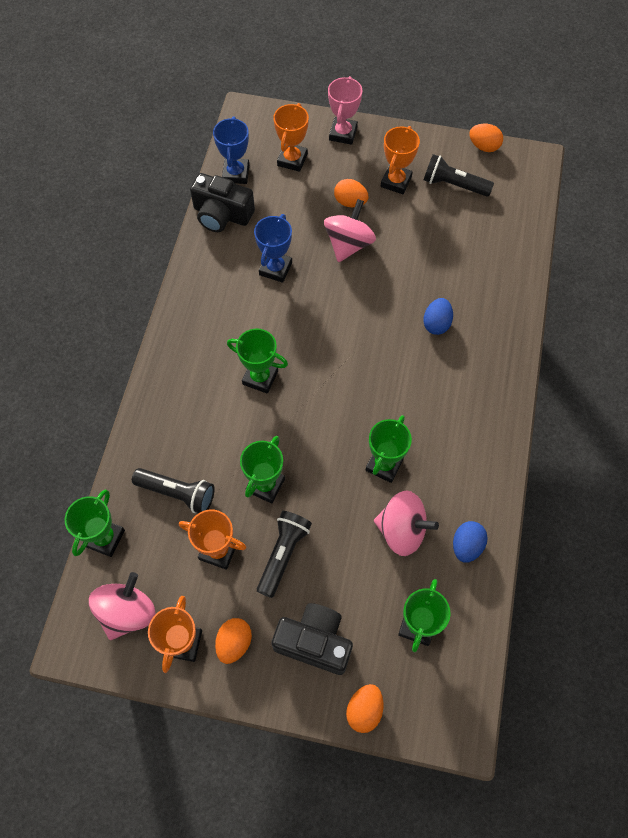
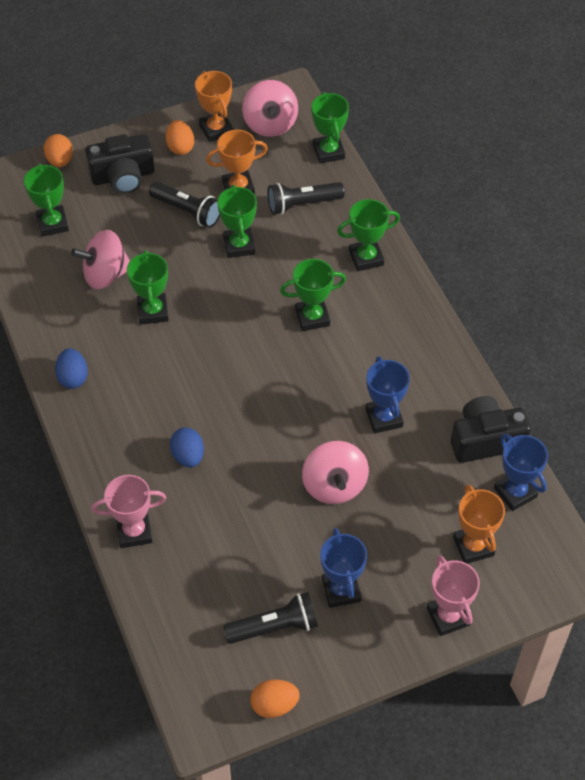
camera: 145 degrees right, 10 degrees down
black flashlight [257,511,312,598] -> black flashlight turned 45 degrees counterclockwise [149,182,220,228]
orange egg [334,179,369,207] -> none
orange trophy [381,126,420,194] -> blue trophy [320,528,367,608]
blue egg [453,521,487,563] -> blue egg moved to [55,348,88,389]
none -> pink trophy [92,475,166,548]
none -> green trophy [337,199,400,271]

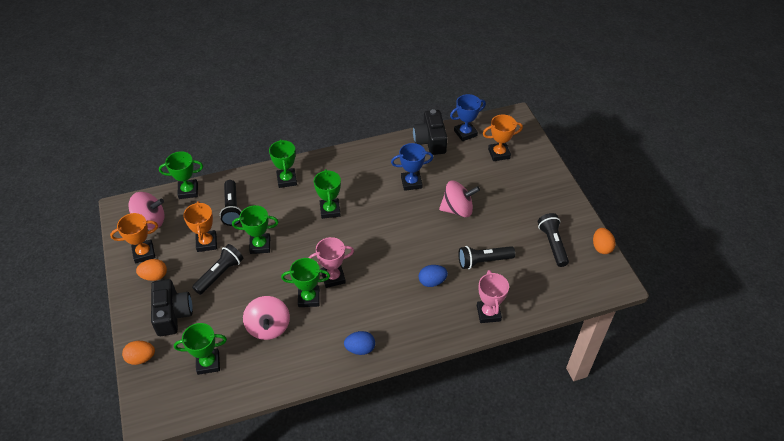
camera: 85 degrees left, 5 degrees down
blue trophy [320,528,367,608] -> none
pink trophy [427,555,480,636] -> pink trophy moved to [308,237,354,288]
none -> black flashlight [458,246,515,269]

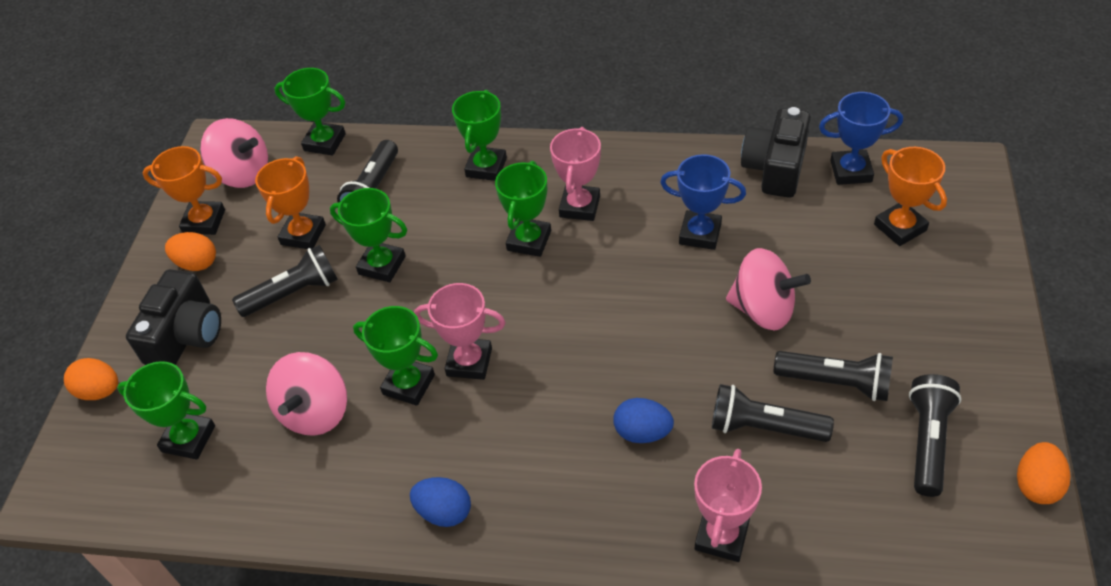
camera: 30 degrees right, 0 degrees up
orange trophy [483,114,523,161] -> orange trophy turned 45 degrees clockwise [874,147,947,246]
none -> pink trophy [550,127,601,221]
none -> black flashlight [774,351,893,401]

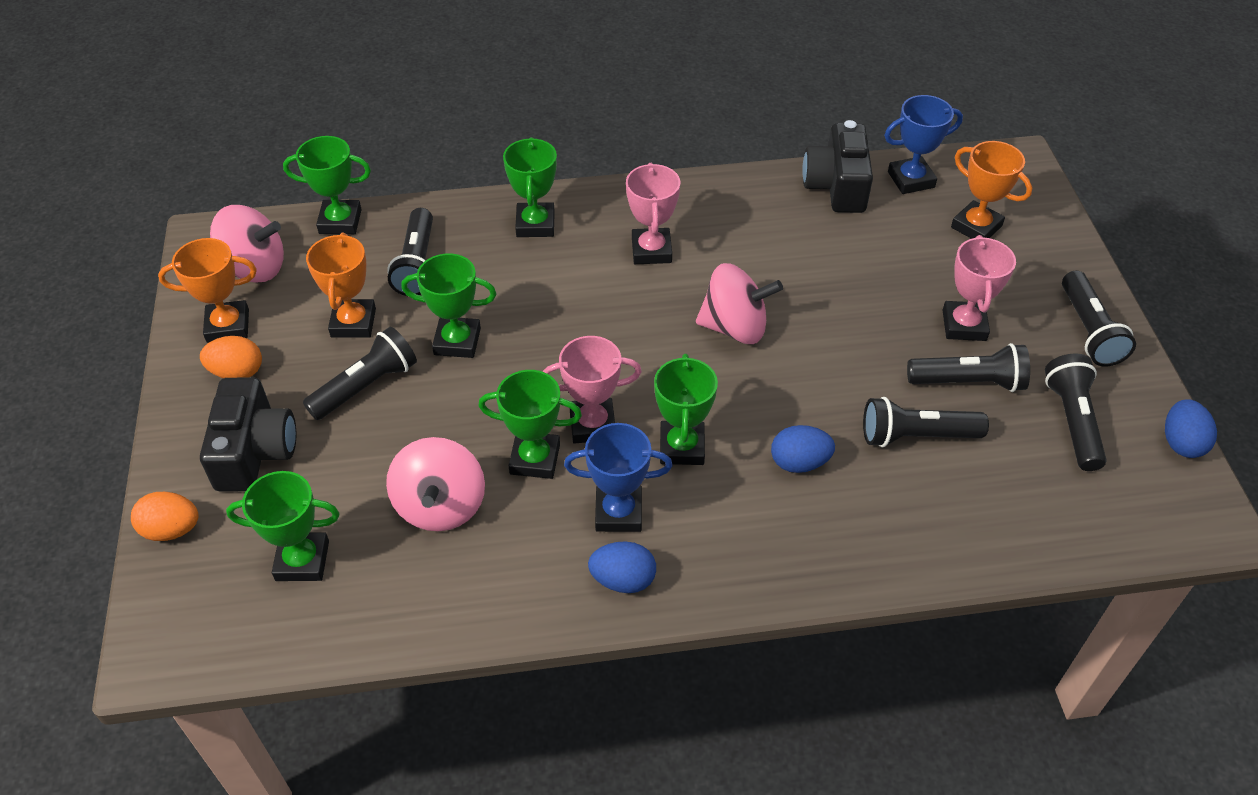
camera: 20 degrees left, 0 degrees up
green trophy [495,161,551,257] -> green trophy moved to [654,354,718,465]
blue trophy [660,154,746,250] -> blue trophy moved to [564,423,673,532]
pink trophy [694,449,762,562] -> pink trophy moved to [943,235,1016,341]
pink spinning top [726,248,811,331] -> pink spinning top moved to [696,263,783,344]
orange egg [1017,442,1070,504] -> blue egg [1165,399,1217,458]
none -> black flashlight [1062,270,1136,366]

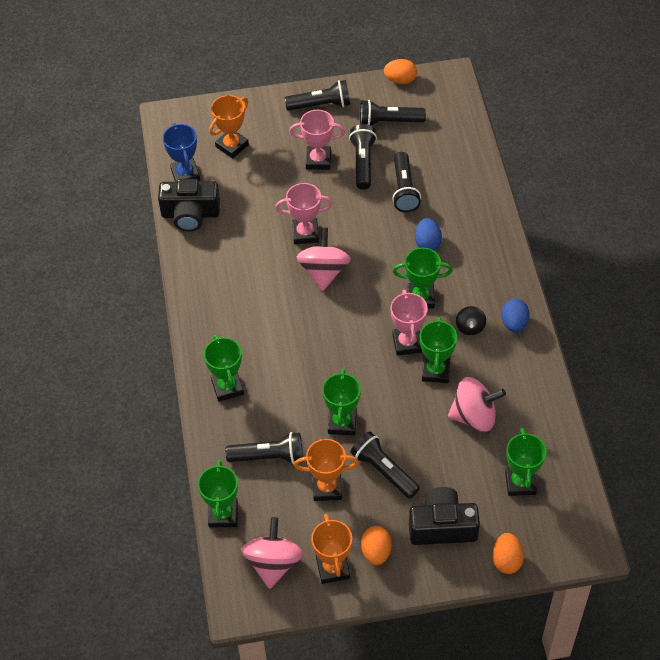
camera: 90 degrees left, 5 degrees up
green trophy [503,137,557,237] -> green trophy turned 75 degrees clockwise [204,335,244,402]
blue trophy [564,423,673,532] -> black spinning top [456,306,486,335]
pink trophy [626,163,680,264] -> pink trophy moved to [275,183,333,244]
blue egg [1165,399,1217,458] -> orange egg [384,59,417,84]

